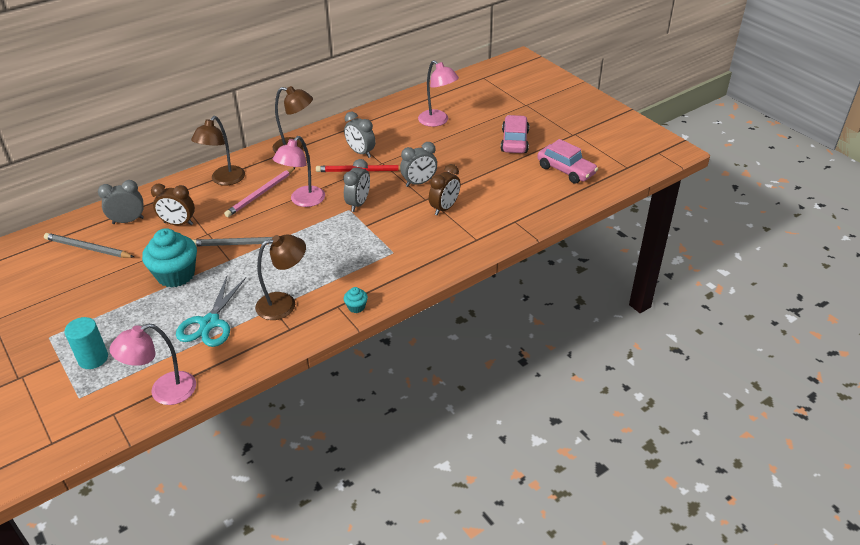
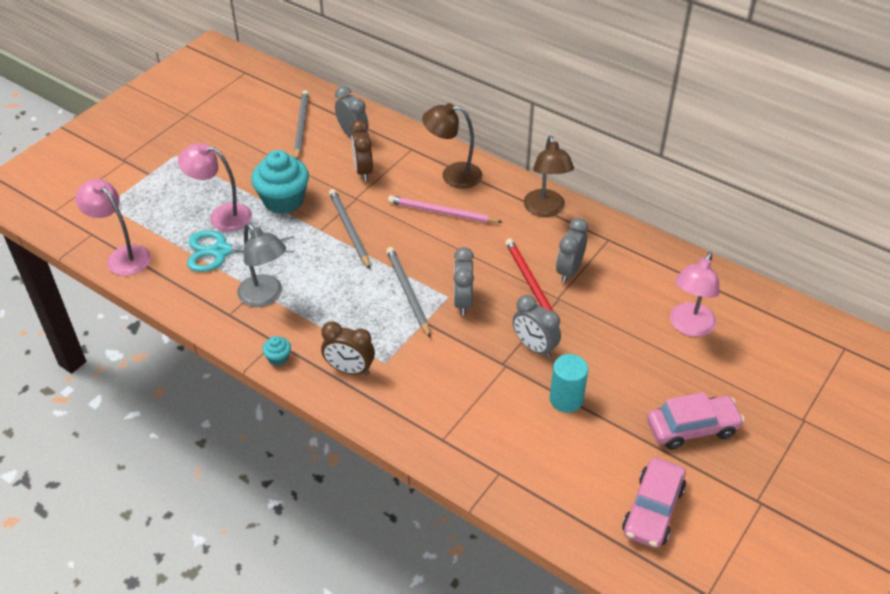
camera: 70 degrees right, 5 degrees up
turquoise cylinder [64,317,108,369] -> turquoise cylinder moved to [550,354,588,413]
brown lamp [255,234,306,320] -> grey lamp [237,223,286,307]
pink lamp [273,136,325,207] -> pink lamp moved to [178,143,252,231]
grey clock [343,159,370,212] -> grey clock turned 90 degrees clockwise [454,247,474,315]
brown clock [429,164,460,216] -> brown clock moved to [321,321,375,375]
none -> grey pencil [386,247,431,338]

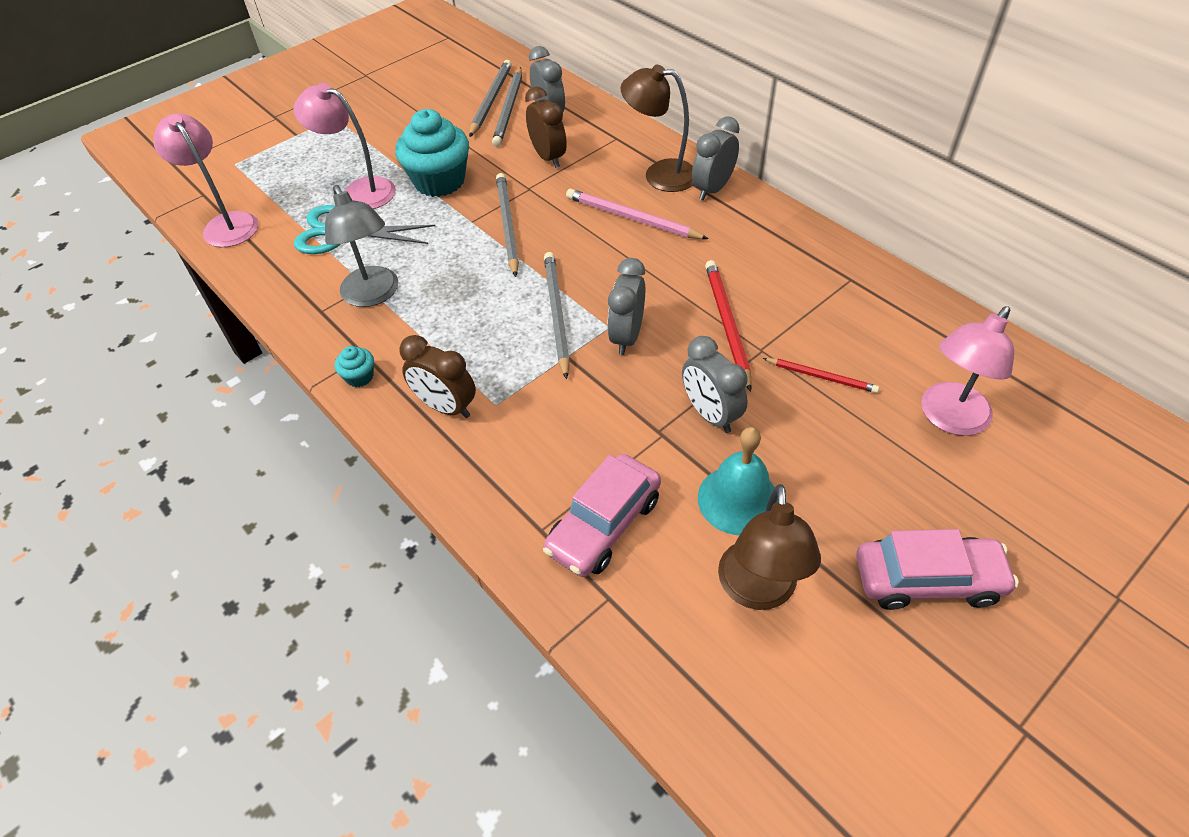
camera: 15 degrees right, 5 degrees up
brown clock [351,120,373,181] -> brown clock turned 150 degrees clockwise [525,86,567,168]
brown lamp [524,136,574,217] -> brown lamp moved to [718,484,821,610]
turquoise cylinder [550,354,588,413] -> turquoise bell [698,427,778,535]
grey clock [556,218,588,283] -> grey clock moved to [692,116,740,201]
pink car [622,457,686,548] -> pink car moved to [543,454,661,577]
none -> grey pencil [492,67,522,147]
none -> red pencil [763,358,879,393]

